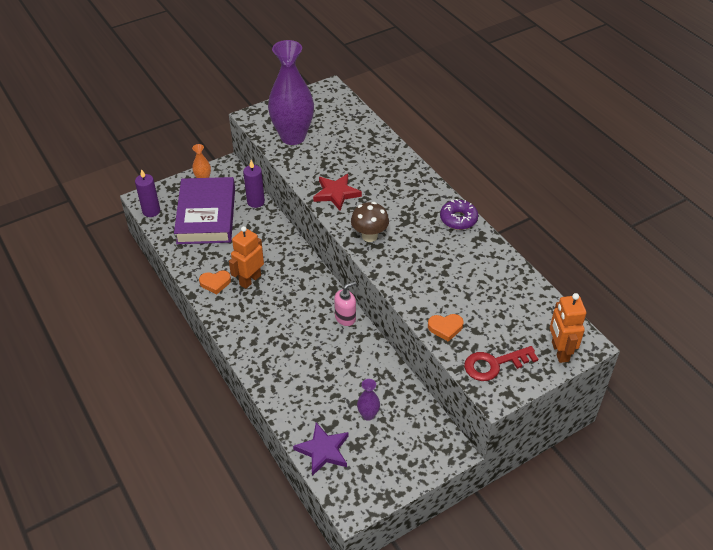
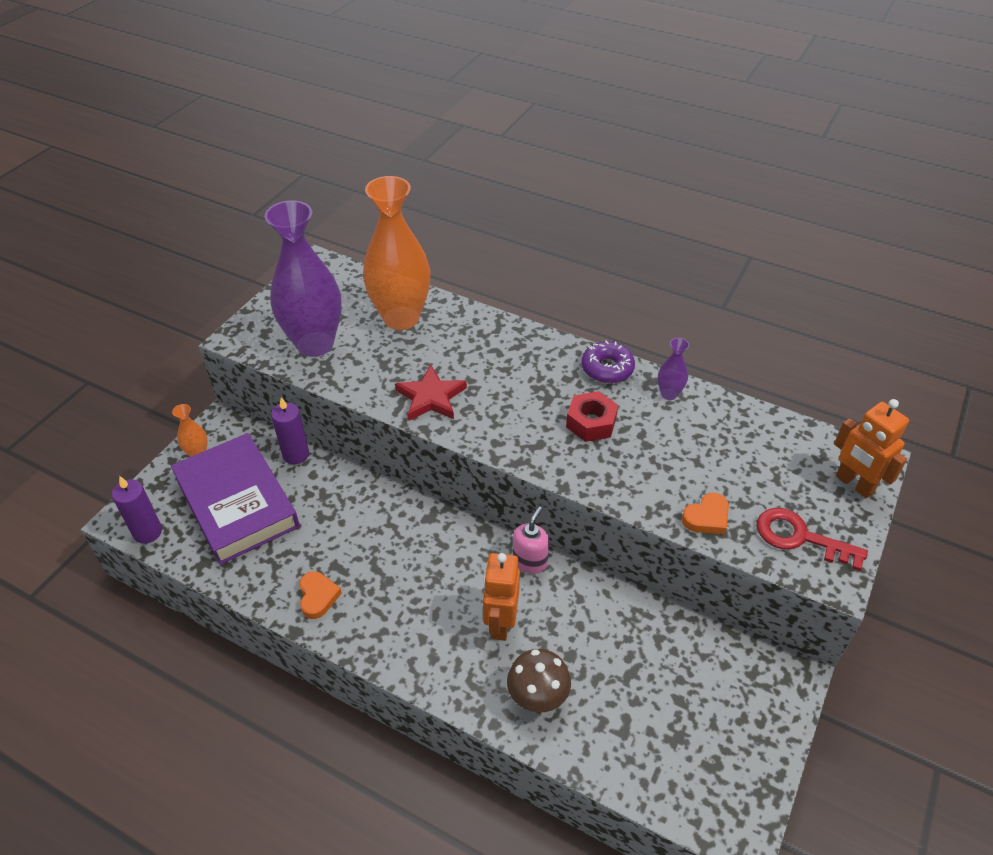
camera: 30 degrees left, 0 degrees up
orange heart [199,271,231,294] -> orange heart turned 60 degrees counterclockwise [299,571,342,619]
orange robot [229,226,264,289] -> orange robot moved to [483,553,520,641]
purple star [293,423,349,476] -> none
brown mushroom [351,202,389,242] -> brown mushroom moved to [507,649,571,713]
purple vase [357,379,380,421] -> purple vase moved to [658,338,689,400]
red key [464,346,538,381] -> red key turned 75 degrees clockwise [757,508,868,571]
none -> orange vase [363,176,431,330]
none -> red nut [566,391,618,442]

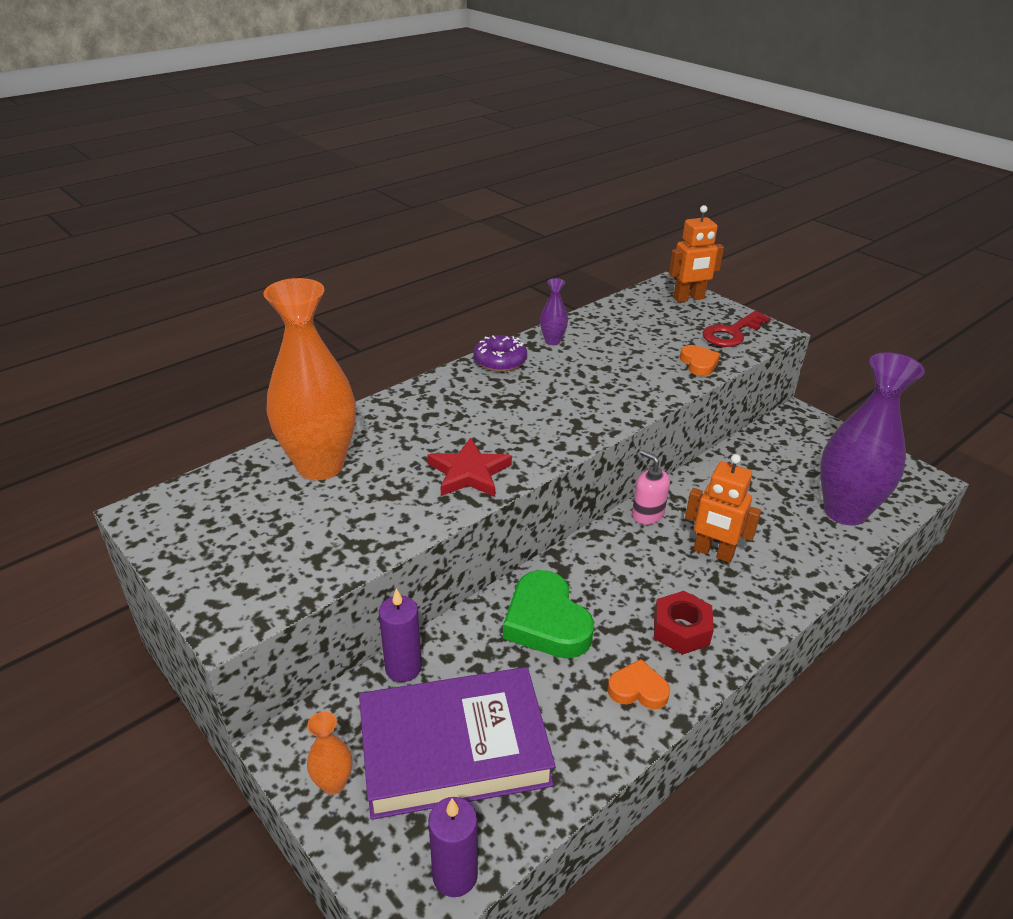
camera: 70 degrees left, 10 degrees down
purple vase [265,200,342,357] -> purple vase moved to [820,352,925,525]
brown mushroom [507,649,571,713] -> none
red nut [566,391,618,442] -> red nut moved to [654,591,714,655]
none -> green heart [503,570,594,659]

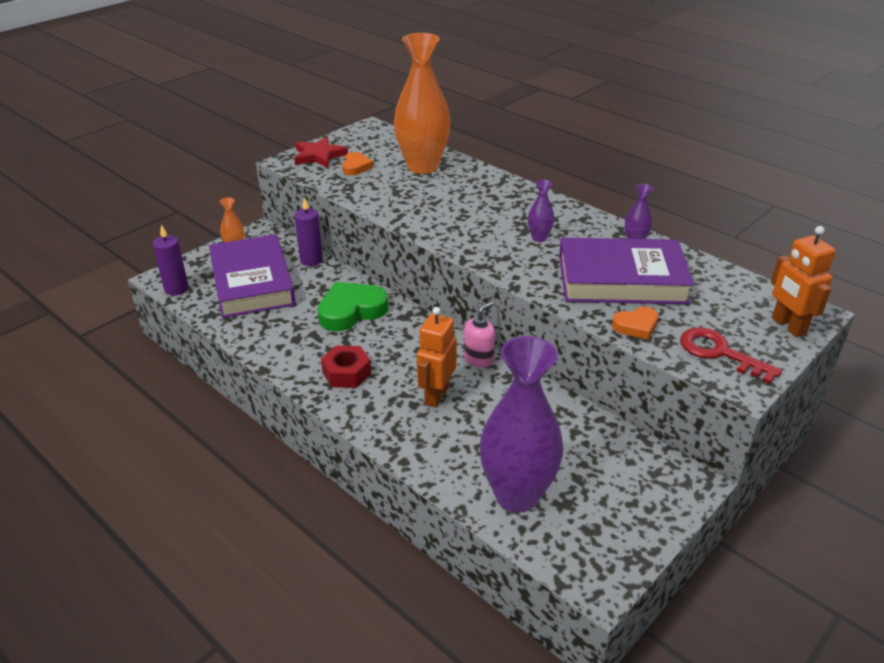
camera: 85 degrees right, 0 degrees up
red star [427,437,512,497] -> red star moved to [294,136,348,168]
purple donut [473,335,527,372] -> none
orange heart [608,659,670,709] -> orange heart moved to [342,152,373,175]
none -> purple vase [528,179,555,242]
none -> purple book [559,238,694,304]

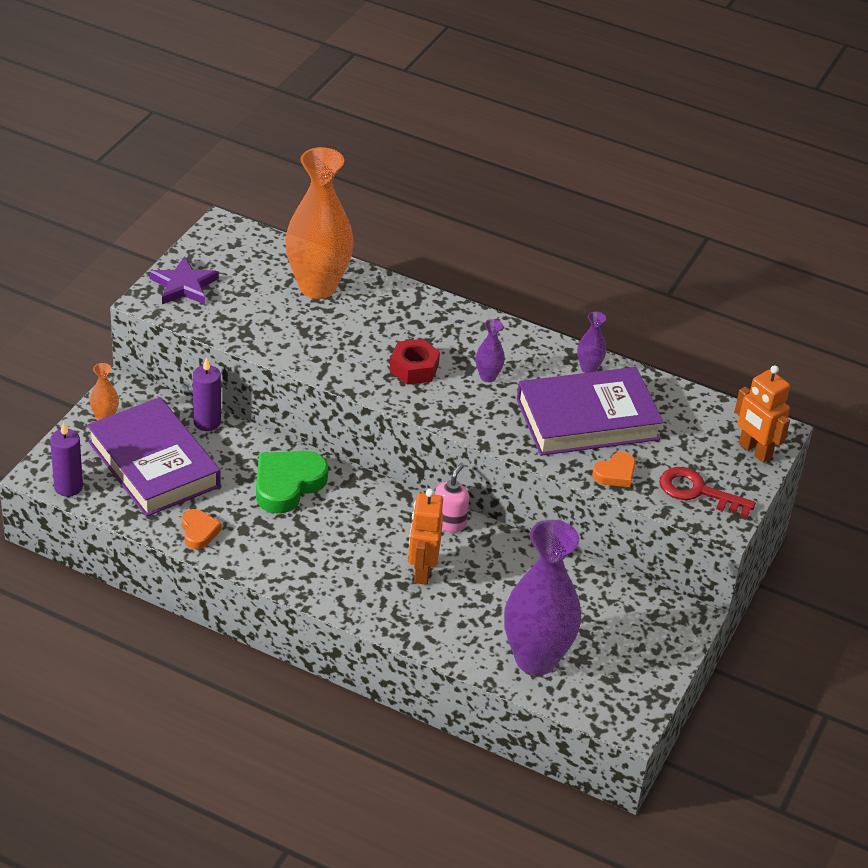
camera: 20 degrees left, 5 degrees up
red star [294,136,348,168] -> purple star [149,256,219,304]
red nut [321,346,371,388] -> red nut moved to [390,339,440,385]
orange heart [342,152,373,175] -> orange heart moved to [182,509,222,549]

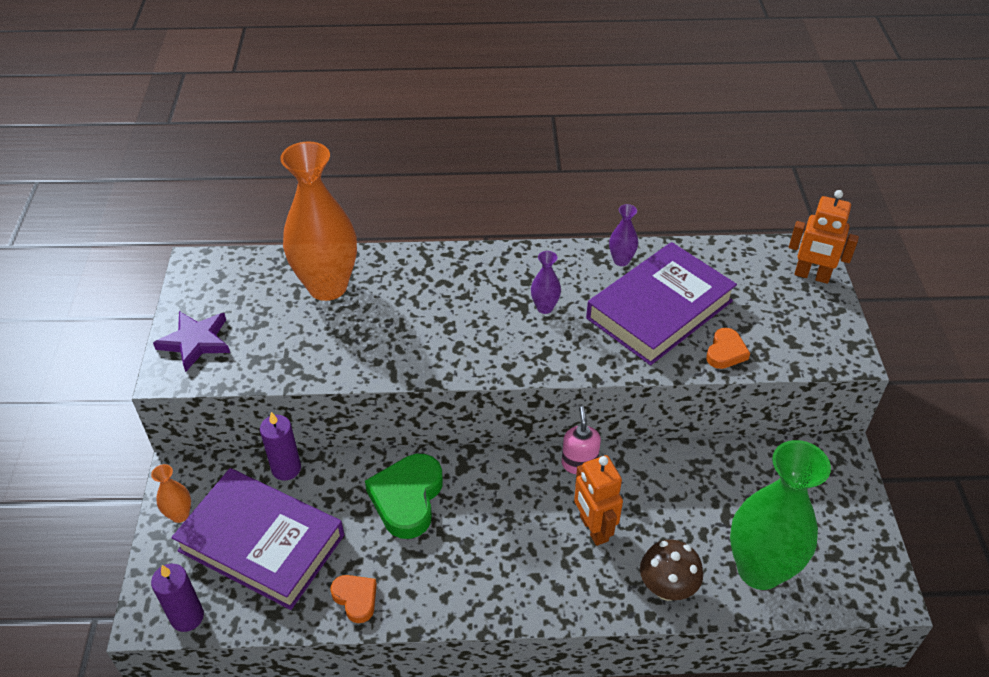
camera: 25 degrees left, 5 degrees up
red nut [390,339,440,385] -> none
purple vase [504,520,581,675] -> green vase [730,440,831,590]
red key [660,467,756,518] -> none
none -> brown mushroom [640,539,703,601]

